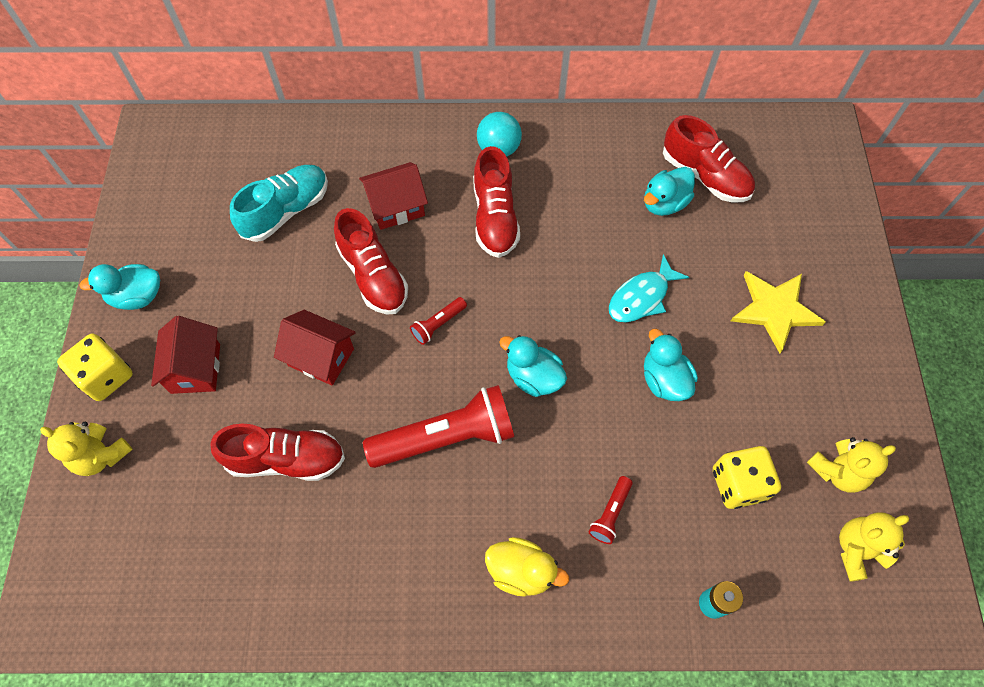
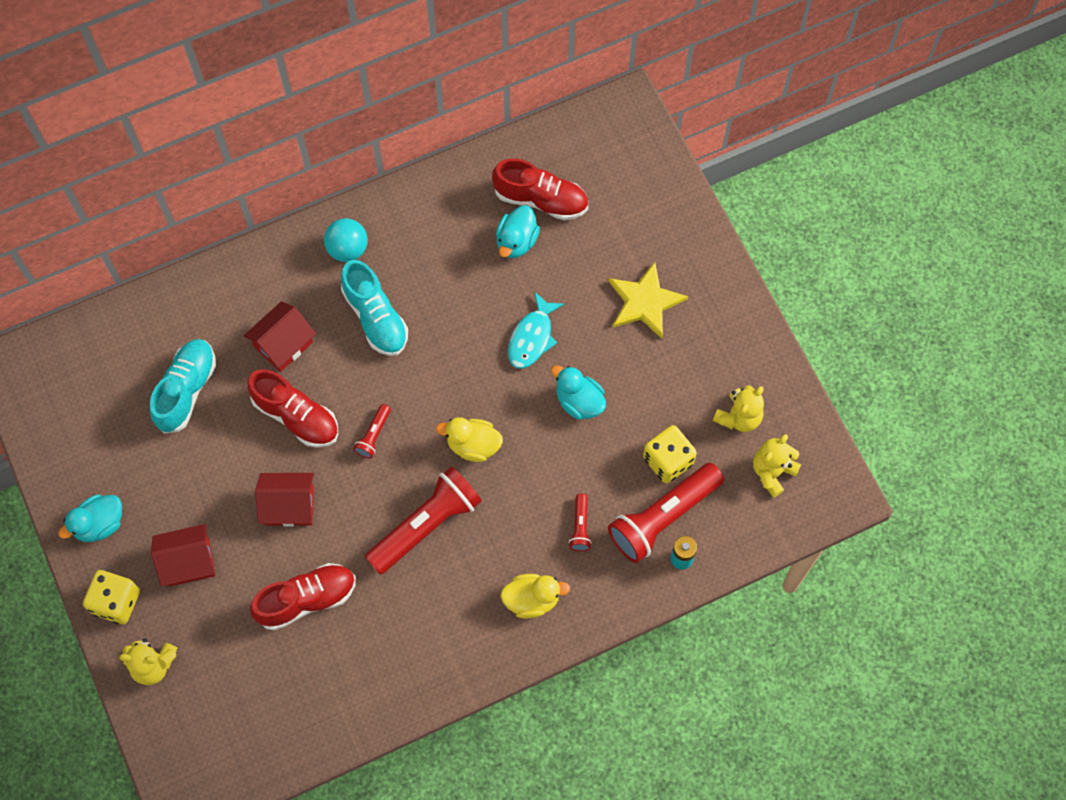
camera: 25 degrees left, 5 degrees up
red house [151,316,220,394] -> red house turned 75 degrees counterclockwise [151,524,216,586]
red shoe [473,146,520,258] -> turquoise shoe [341,260,408,356]
turquoise duck [499,335,567,397] -> yellow duck [436,417,503,462]
none -> red flashlight [608,463,724,563]

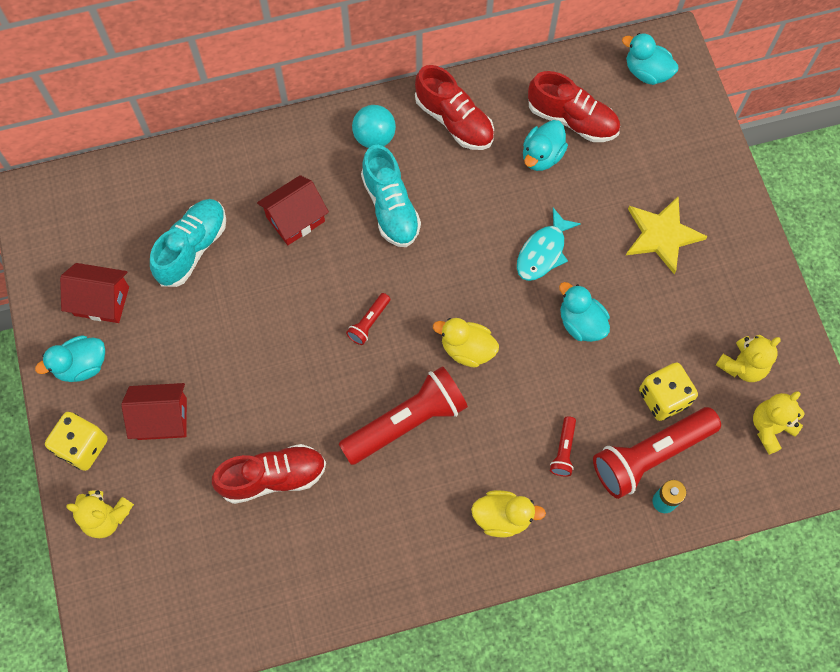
camera: 10 degrees right, 0 degrees up
red shoe [247,369,338,448] -> red shoe moved to [415,65,494,150]
red house [255,473,314,526] -> red house moved to [60,263,129,323]
none -> turquoise duck [622,33,679,85]

